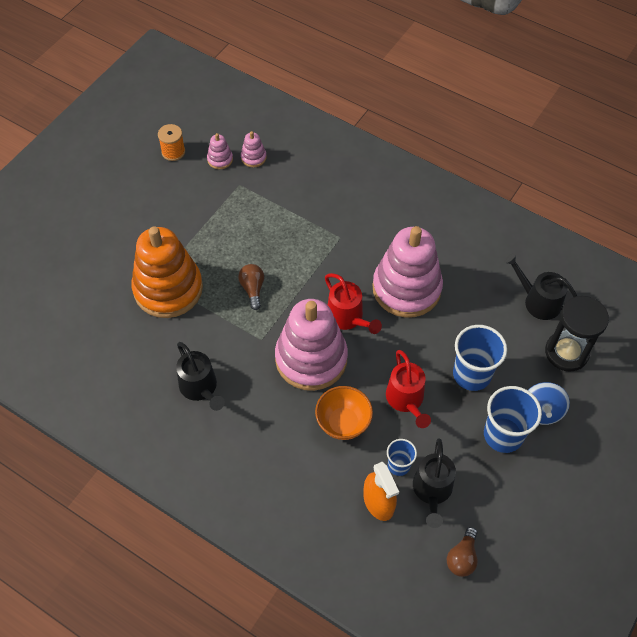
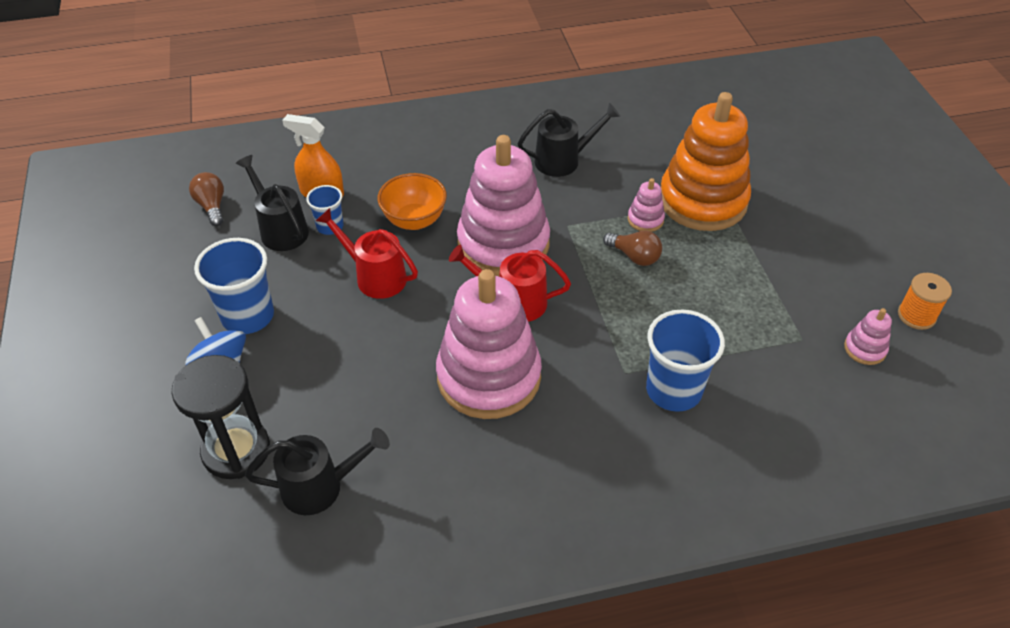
camera: 135 degrees right, 10 degrees down
black watering can [176,342,225,411] -> black watering can turned 150 degrees clockwise [517,103,620,177]
pink stacking toy [241,131,266,167] -> pink stacking toy moved to [628,178,665,232]
blue cup [453,325,507,391] -> blue cup moved to [646,310,725,412]

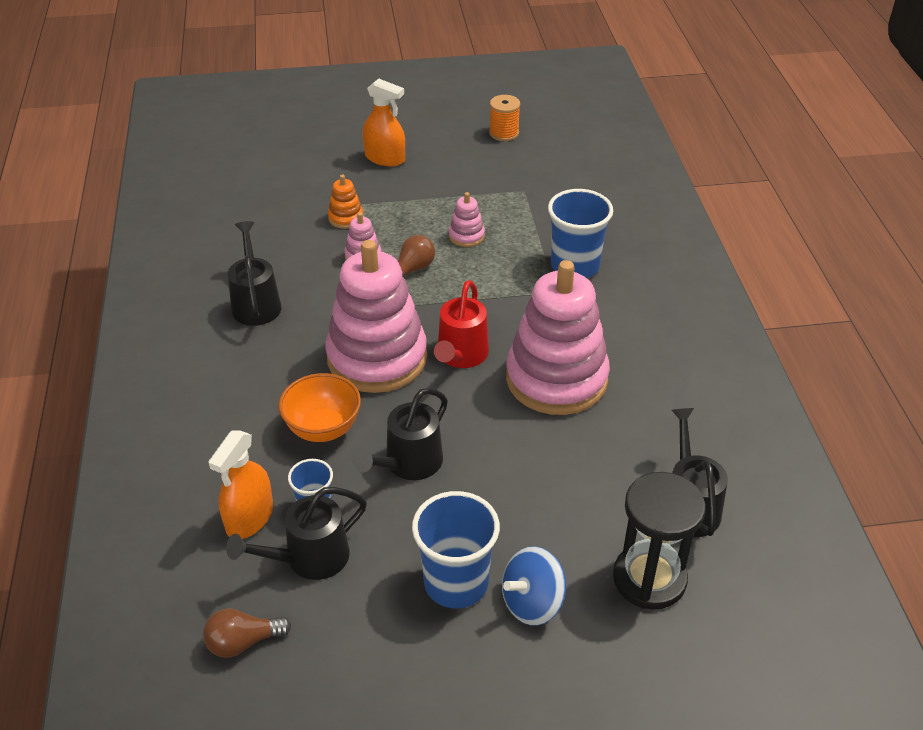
camera: 85 degrees left, 5 degrees down
red watering can [316,208,418,299] -> black watering can [352,388,448,480]
orange stacking toy [661,92,751,231] -> orange stacking toy [328,174,364,229], size x0.41
pink stacking toy [844,308,892,365] -> pink stacking toy moved to [449,192,485,247]
none -> orange spray bottle [363,78,405,166]

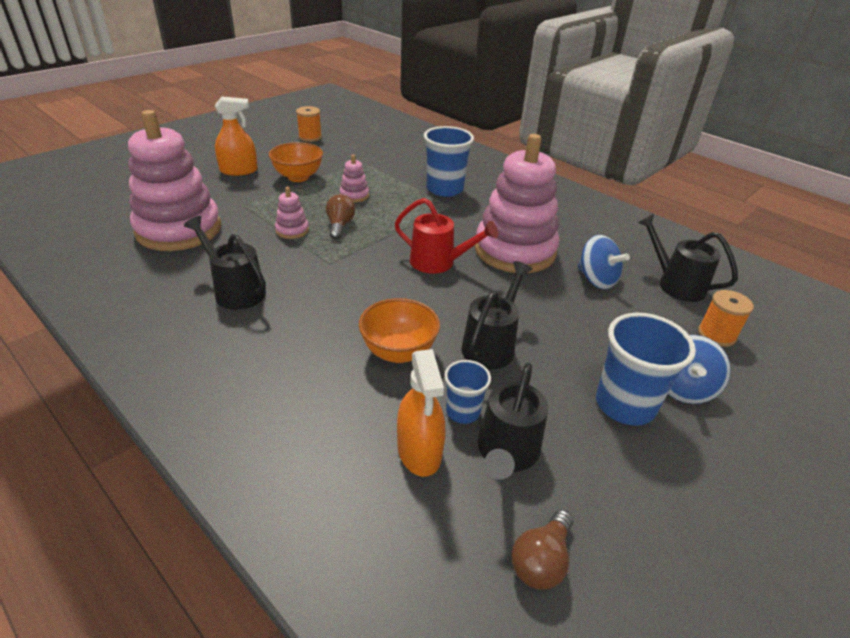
camera: 40 degrees left, 5 degrees down
pink stacking toy [325,240,427,393] -> pink stacking toy moved to [128,110,221,251]
orange stacking toy [328,174,364,229] -> none
black watering can [352,388,448,480] -> black watering can turned 150 degrees counterclockwise [461,261,532,370]
red watering can [434,280,489,368] -> red watering can turned 45 degrees counterclockwise [394,198,498,274]
black hourglass [613,472,706,610] -> orange spool [698,290,754,347]
none -> orange bowl [269,142,323,182]
none -> blue spinning top [578,235,630,289]

